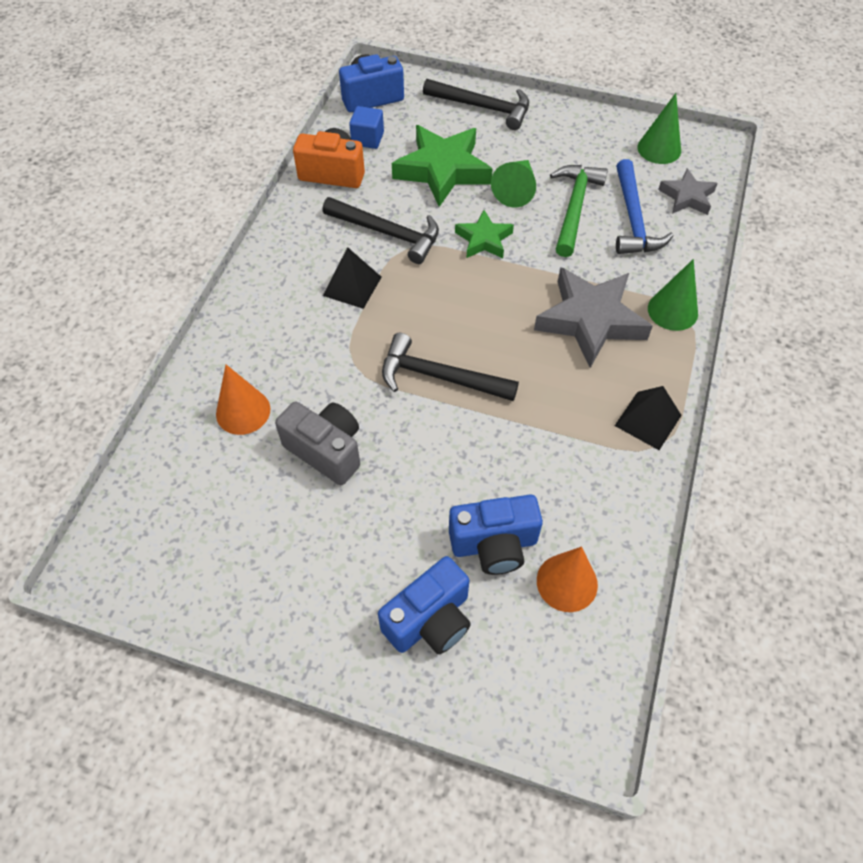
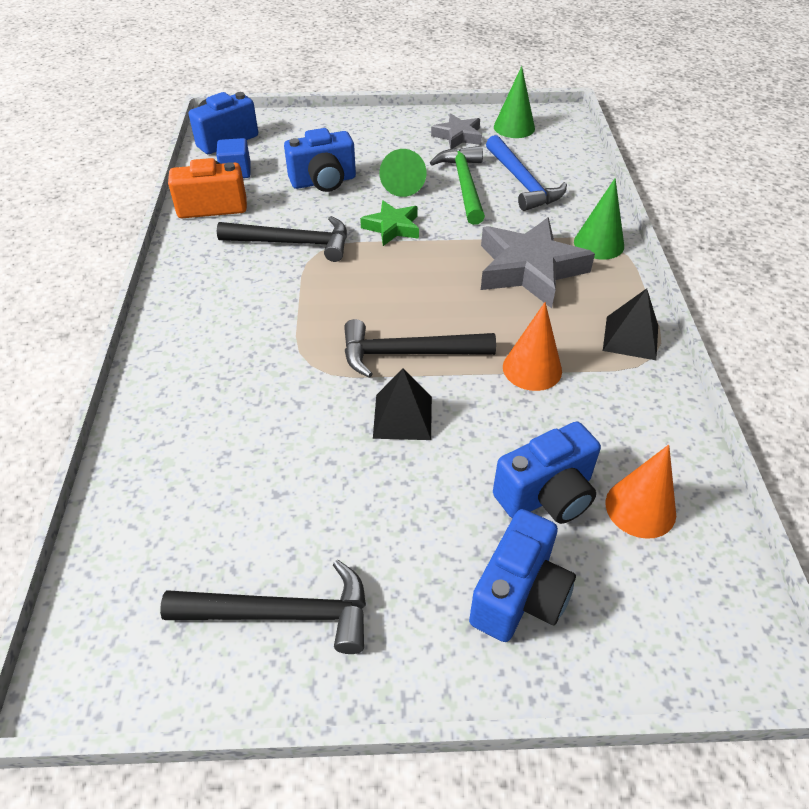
camera: 20 degrees left, 10 degrees down
orange cone [216,365,270,435] -> orange cone moved to [503,302,562,391]
grey camera [275,401,360,485] -> none
black pyramid [323,247,382,309] -> black pyramid moved to [373,368,432,440]
green star [392,125,493,207] -> blue camera [284,128,356,192]
black hammer [423,79,529,130] -> black hammer moved to [160,560,366,654]
grey star [658,168,718,215] -> grey star moved to [431,113,482,149]

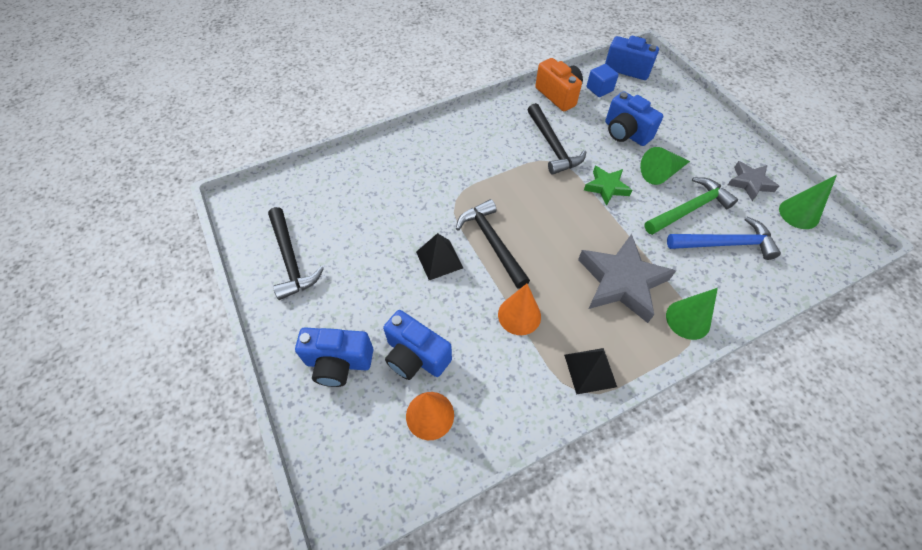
camera: 65 degrees right, 10 degrees up
blue hammer [486,135,567,211] -> blue hammer turned 135 degrees counterclockwise [667,217,781,260]

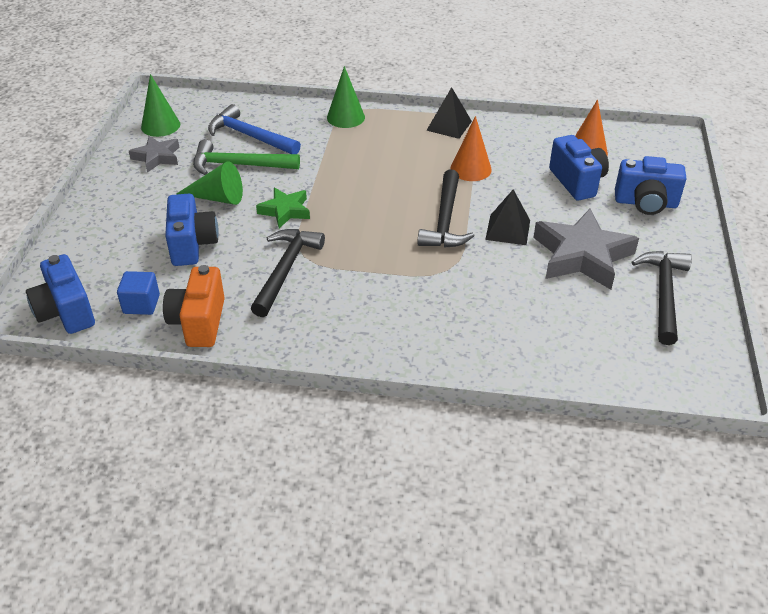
camera: 145 degrees left, 15 degrees down
blue camera [295,327,373,387] -> blue camera turned 150 degrees clockwise [615,156,686,215]
grey star [578,234,676,323] -> grey star moved to [533,209,639,290]

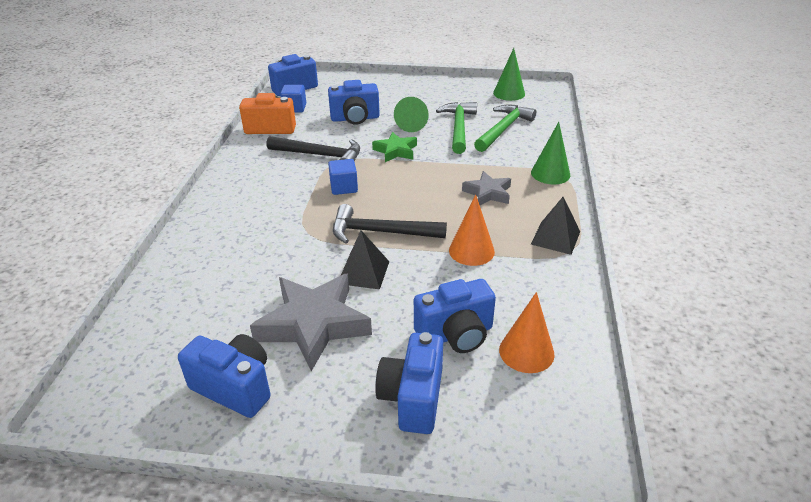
camera: 90 degrees right, 5 degrees down
grey star [129,136,179,172] -> grey star moved to [462,171,511,205]
blue hammer [208,104,301,154] -> green hammer [474,105,536,152]
black hammer [632,251,692,345] -> blue camera [178,334,271,418]
none -> blue cube [328,159,358,195]

